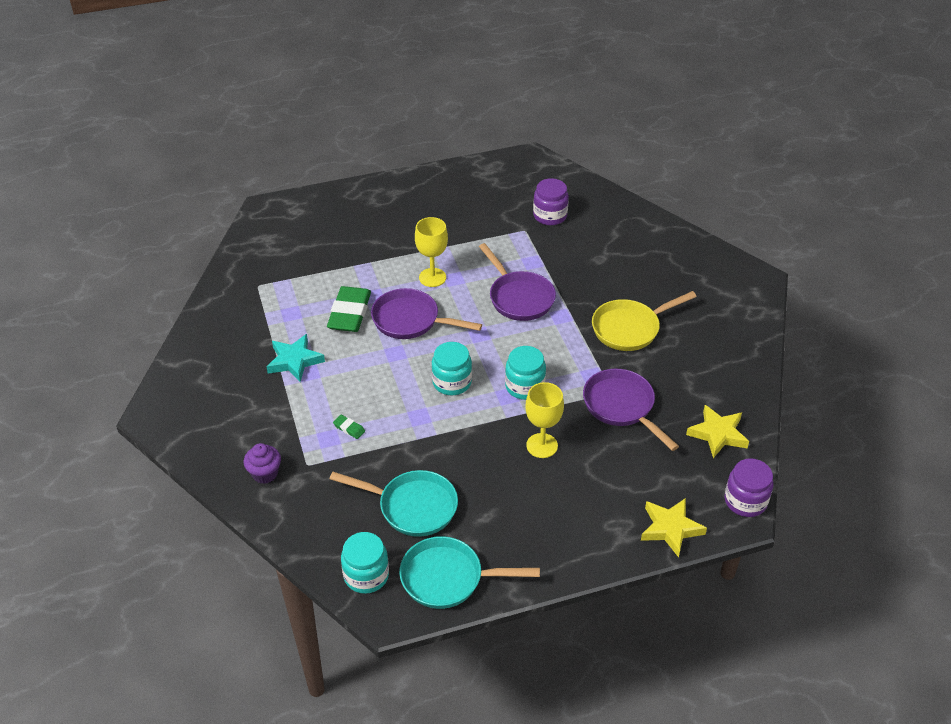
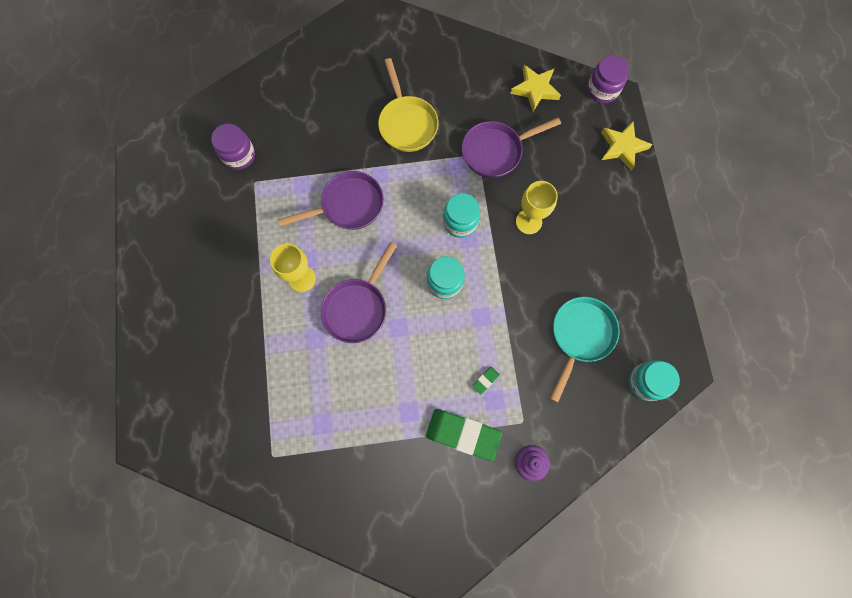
camera: 80 degrees left, 30 degrees up
turquoise star [266,334,325,382] -> none
green eraser [327,286,371,332] -> green eraser moved to [426,409,502,461]
turquoise pan [399,536,540,609] -> none

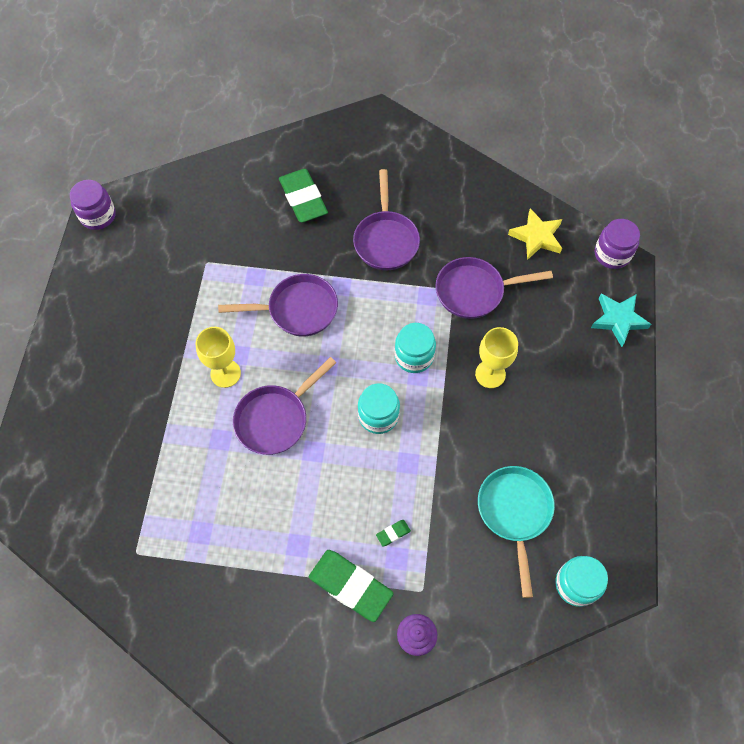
camera: 15 degrees right, 10 degrees down
purple jar [211,124,255,170] -> purple jar moved to [70,180,116,230]
yellow pan [378,58,439,152] -> purple pan [353,169,420,270]
turquoise pan [550,297,620,403] -> turquoise pan turned 45 degrees counterclockwise [478,466,555,598]
yellow star [601,121,652,170] -> turquoise star [591,294,651,347]
none -> green eraser [279,169,328,223]

